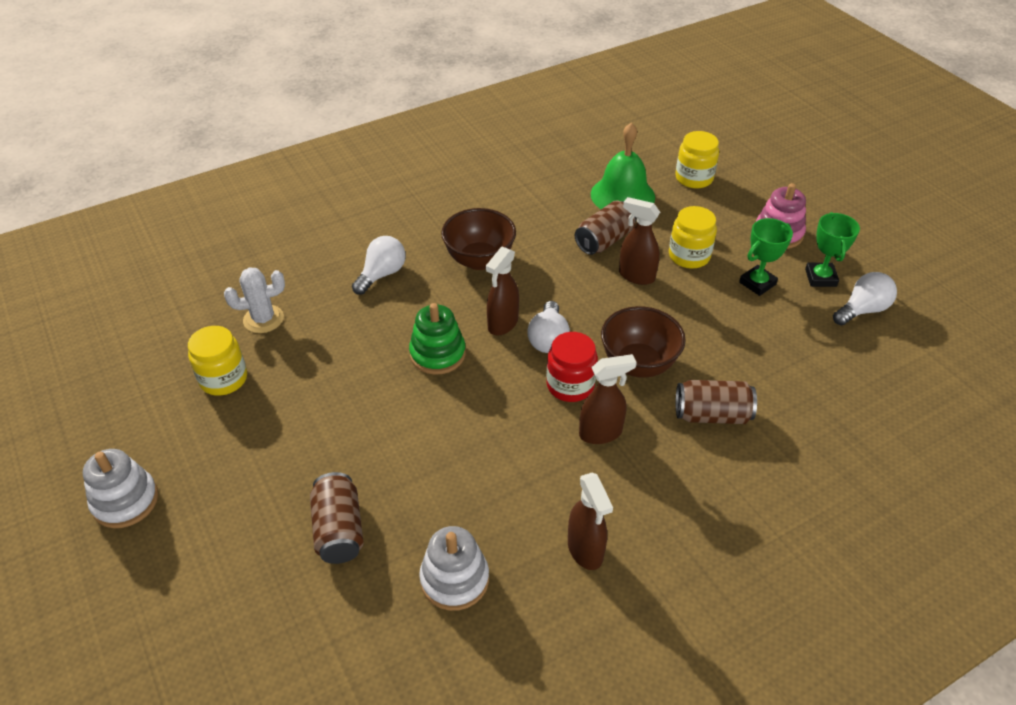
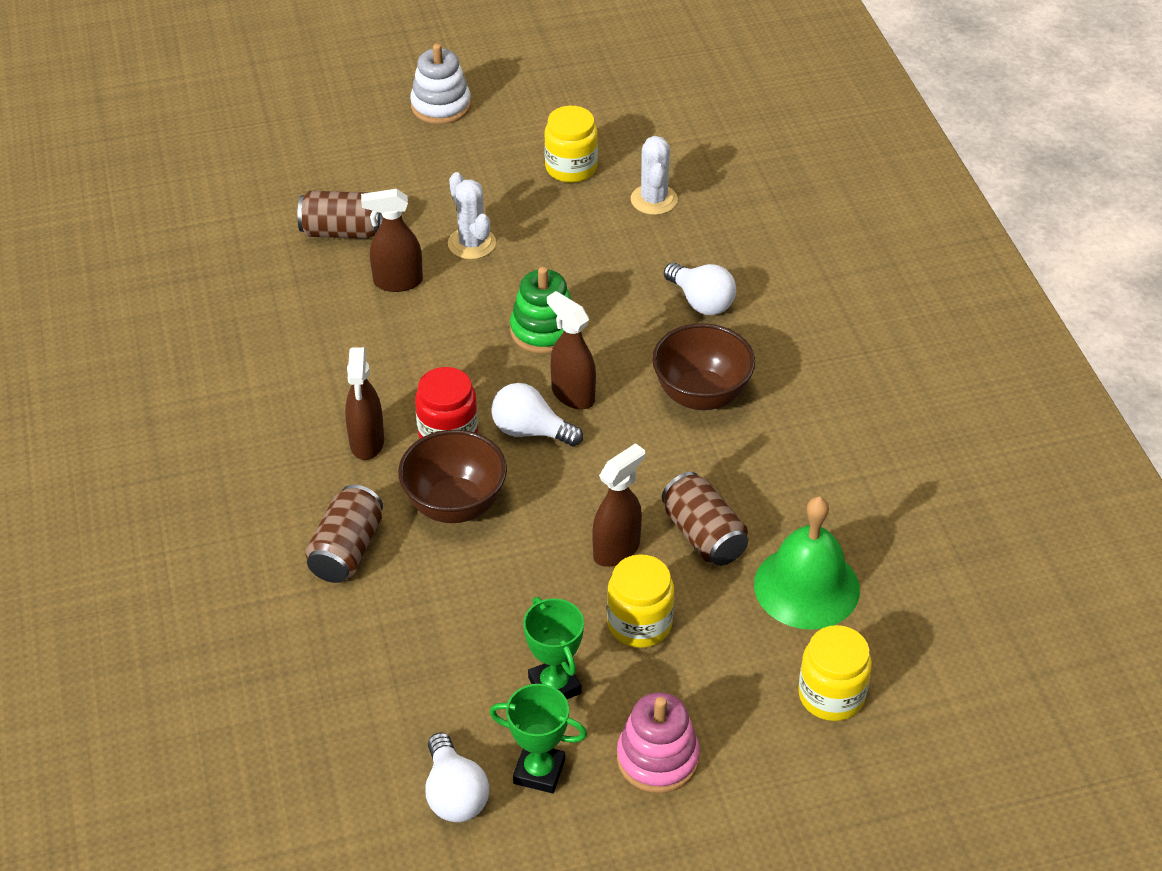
camera: 105 degrees right, 0 degrees up
white stacking toy [419,526,489,611] -> none
brown spray bottle [568,473,613,570] -> brown spray bottle moved to [361,189,423,292]
none -> white cactus [448,172,496,259]

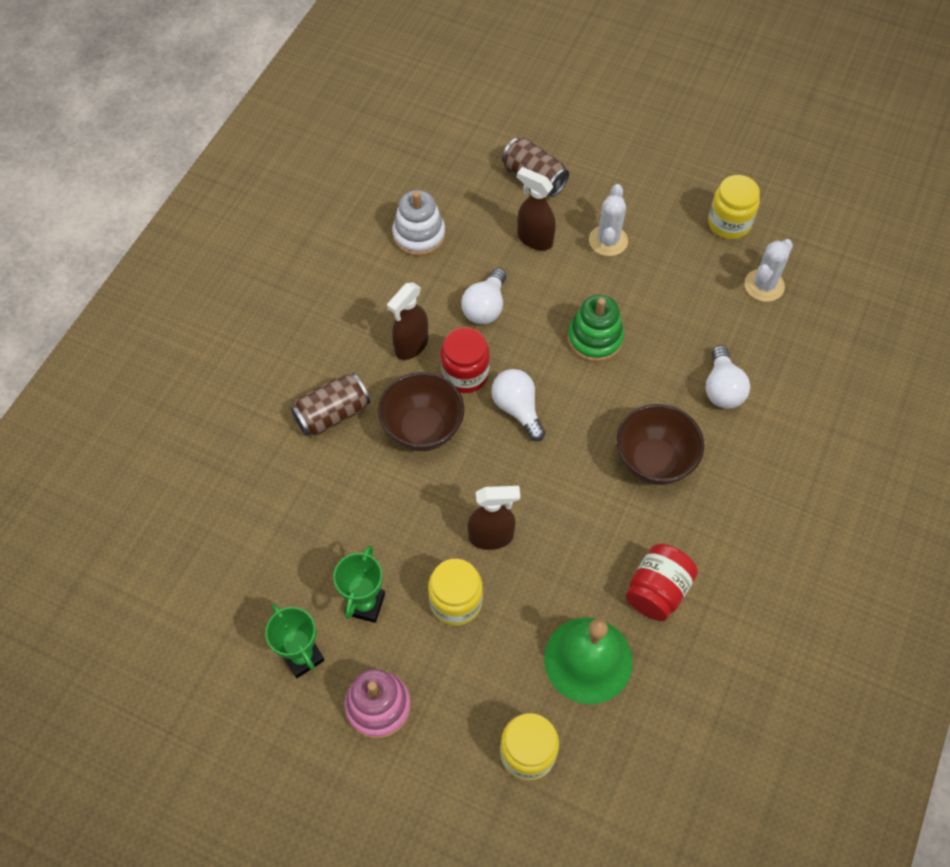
camera: 40 degrees right, 15 degrees up
white stacking toy [410,44,471,124] -> white stacking toy moved to [392,190,446,256]
white light bulb [426,732,489,822] -> white light bulb moved to [461,268,506,324]
brown spray bottle [547,291,596,409] -> none
brown can [662,472,748,566] -> none
none -> red jar [626,544,698,621]

